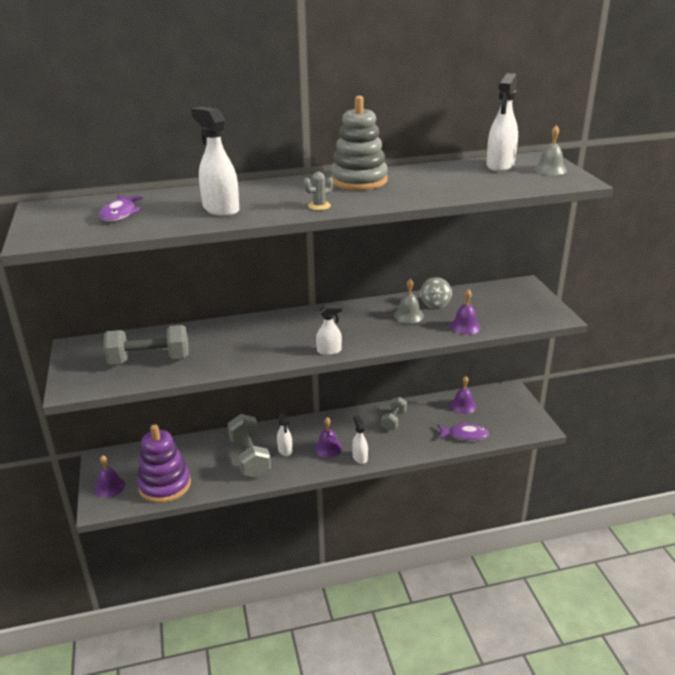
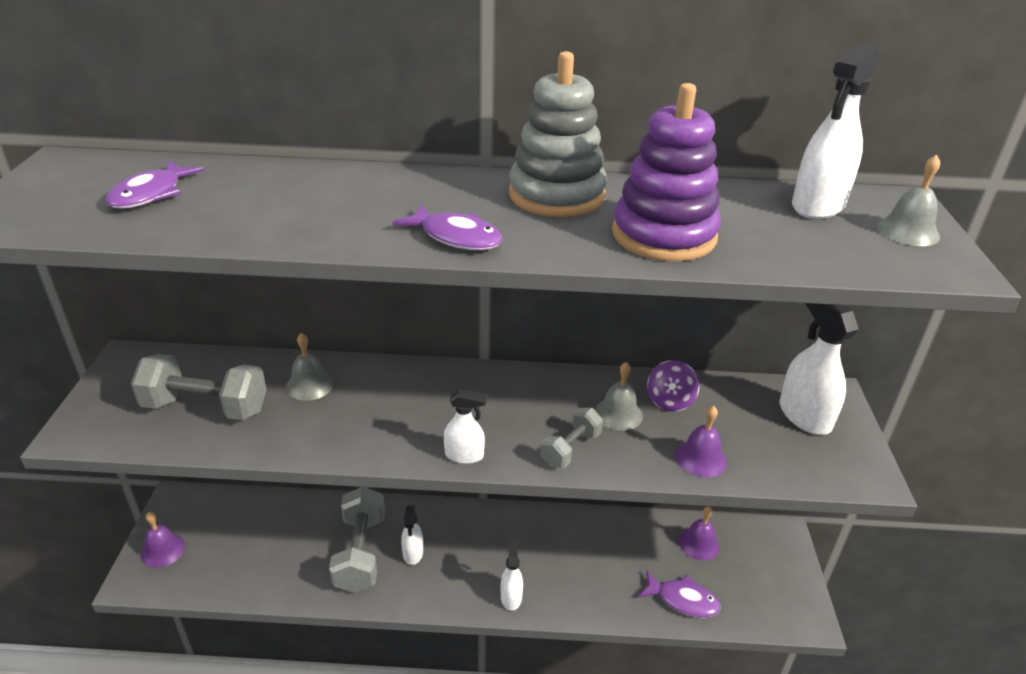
camera: 15 degrees right, 5 degrees up
purple stacking toy [137,424,191,503] -> purple stacking toy moved to [612,83,721,261]
white spray bottle [191,107,239,216] -> white spray bottle moved to [779,303,859,435]
grey cactus [303,172,333,210] -> purple fish [392,204,502,250]
purple bell [314,417,342,458] -> none
grey dumbbell [381,397,407,431] -> grey dumbbell moved to [541,408,603,468]
grey spinning top [420,277,452,309] -> purple spinning top [647,360,700,412]
none -> grey bell [286,333,334,401]

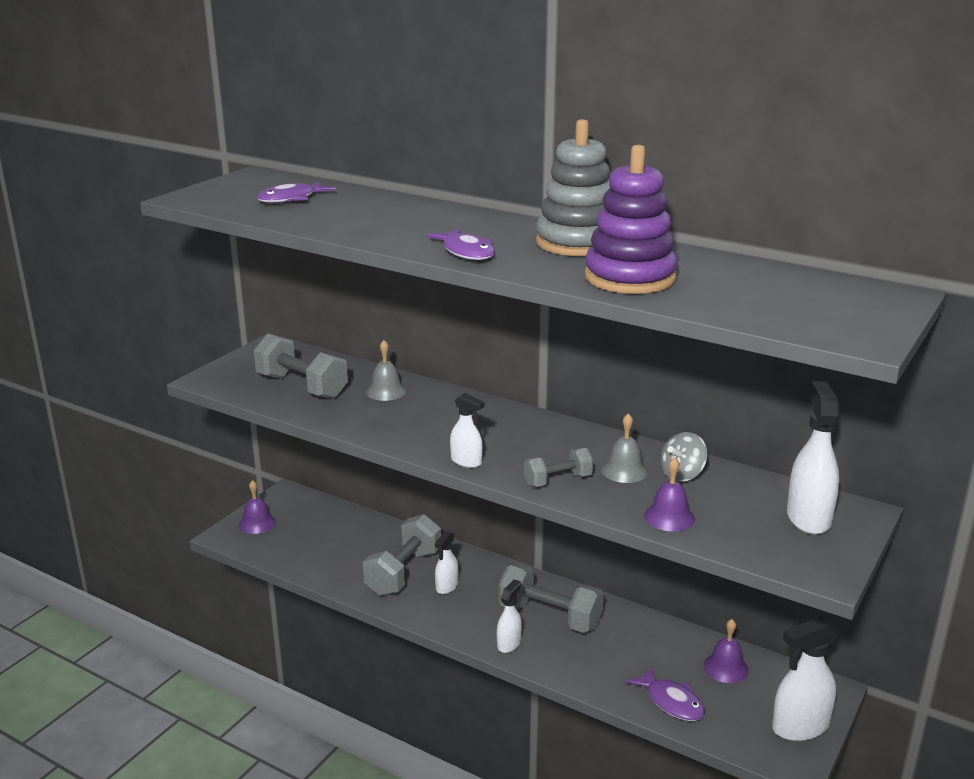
camera: 30 degrees right, 10 degrees down
purple spinning top [647,360,700,412] -> grey spinning top [661,432,708,482]
white spray bottle [792,43,879,219] -> white spray bottle moved to [772,616,839,741]
grey bell [877,154,940,246] -> none
none -> grey dumbbell [498,564,604,633]

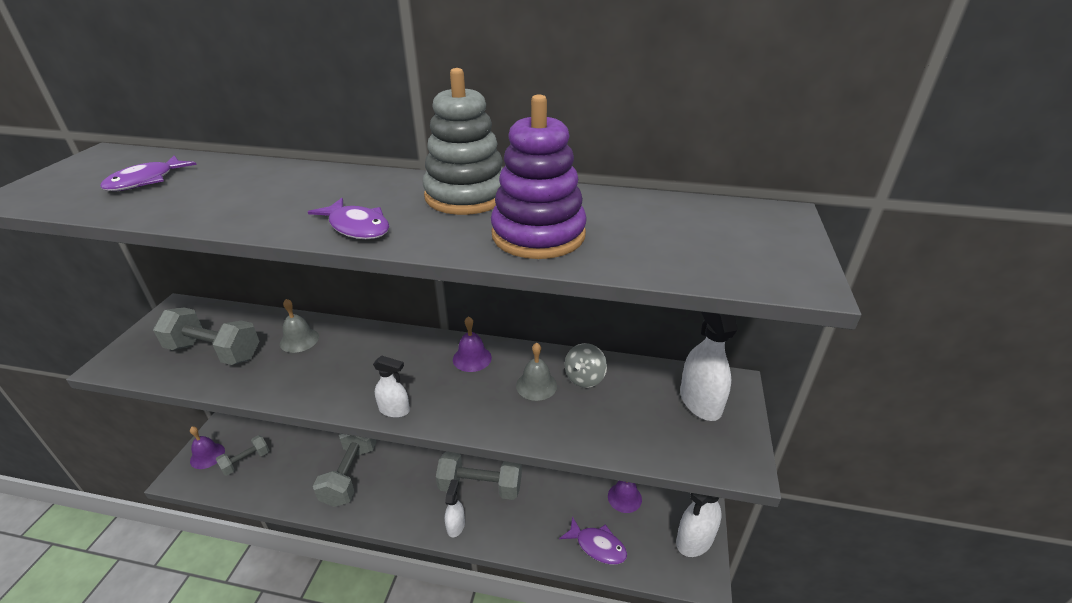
camera: 20 degrees left, 10 degrees up
white spray bottle [435,531,459,594] -> none
grey dumbbell [524,448,594,487] -> grey dumbbell moved to [216,435,269,476]
purple bell [644,457,695,531] -> purple bell moved to [453,316,492,372]

